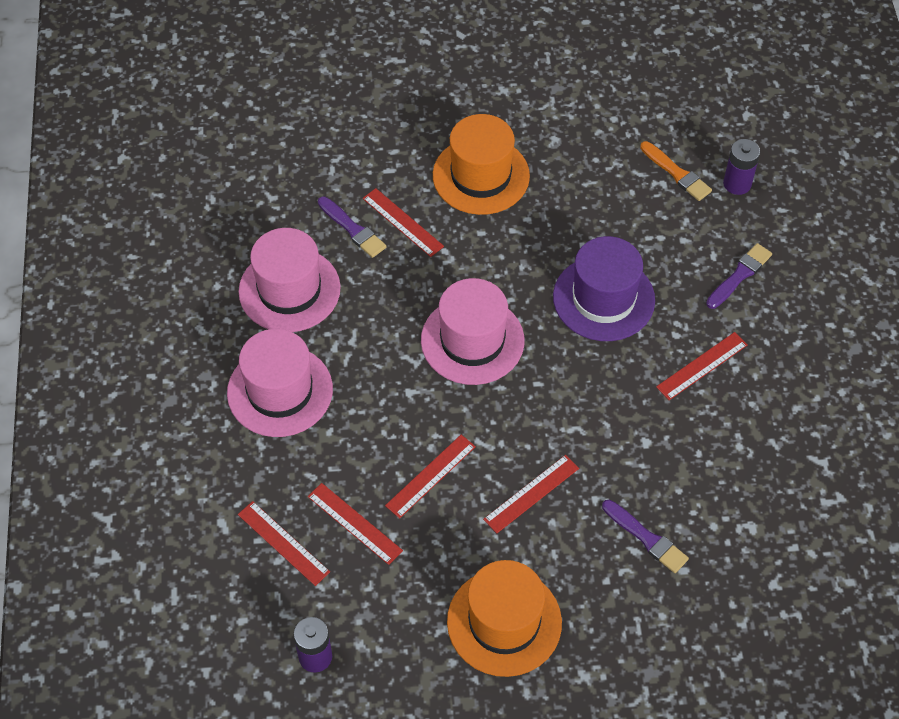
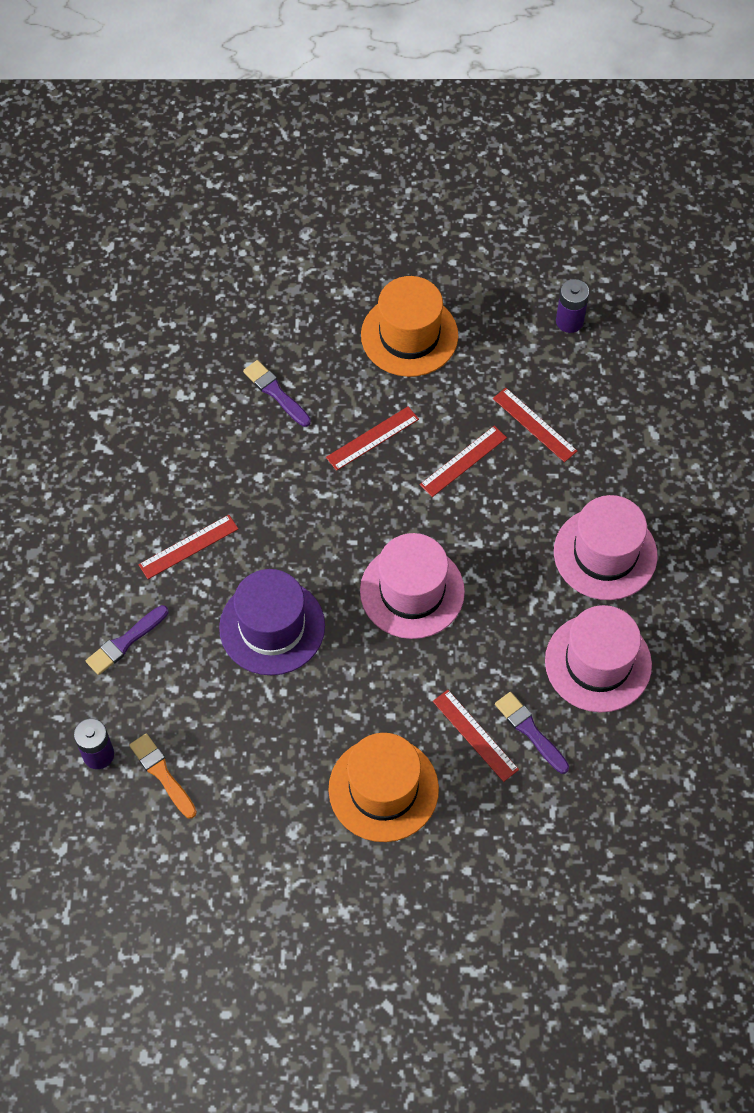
camera: 175 degrees left, 5 degrees up
red ruler [238,501,330,586] -> none

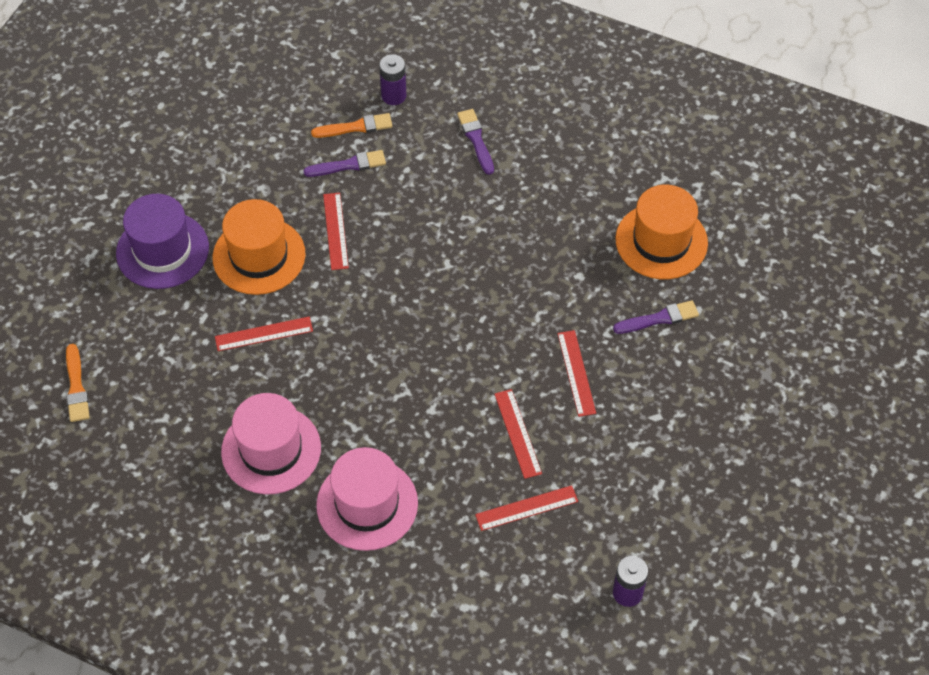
camera: 115 degrees right, 5 degrees down
red ruler [138,515,238,579] -> red ruler moved to [323,193,349,270]
purple hat [219,569,325,675] -> purple hat moved to [116,194,209,289]
pink hat [360,533,465,639] -> none
orange hat [361,276,458,377] -> orange hat moved to [615,185,708,279]
purple brush [495,692,569,774] -> purple brush moved to [303,150,386,177]
none -> orange brush [66,344,89,422]

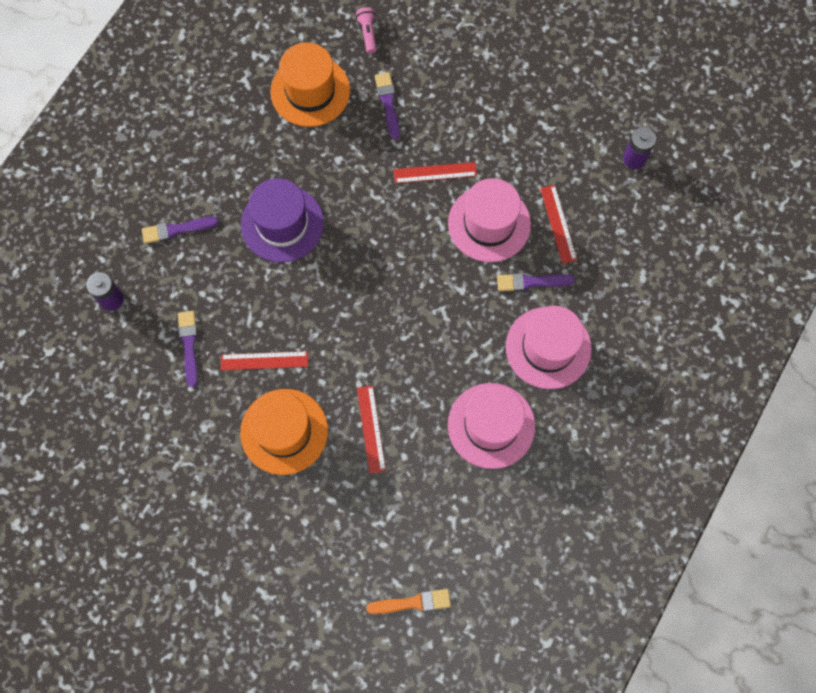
camera: 85 degrees left, 15 degrees up
purple hat [116,194,209,289] -> purple hat moved to [241,178,324,262]
orange brush [311,113,392,138] -> none
red ruler [494,389,542,479] -> pink hat [448,178,531,262]
none -> pink flashlight [356,7,377,54]
none -> purple brush [497,273,575,291]

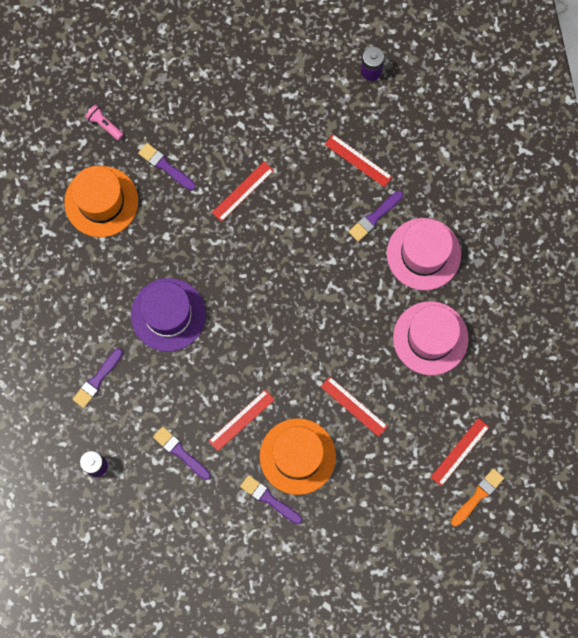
camera: 40 degrees left, 5 degrees up
pink hat [448,178,531,262] -> none
none -> purple brush [240,475,302,524]
none -> red ruler [430,418,489,487]

